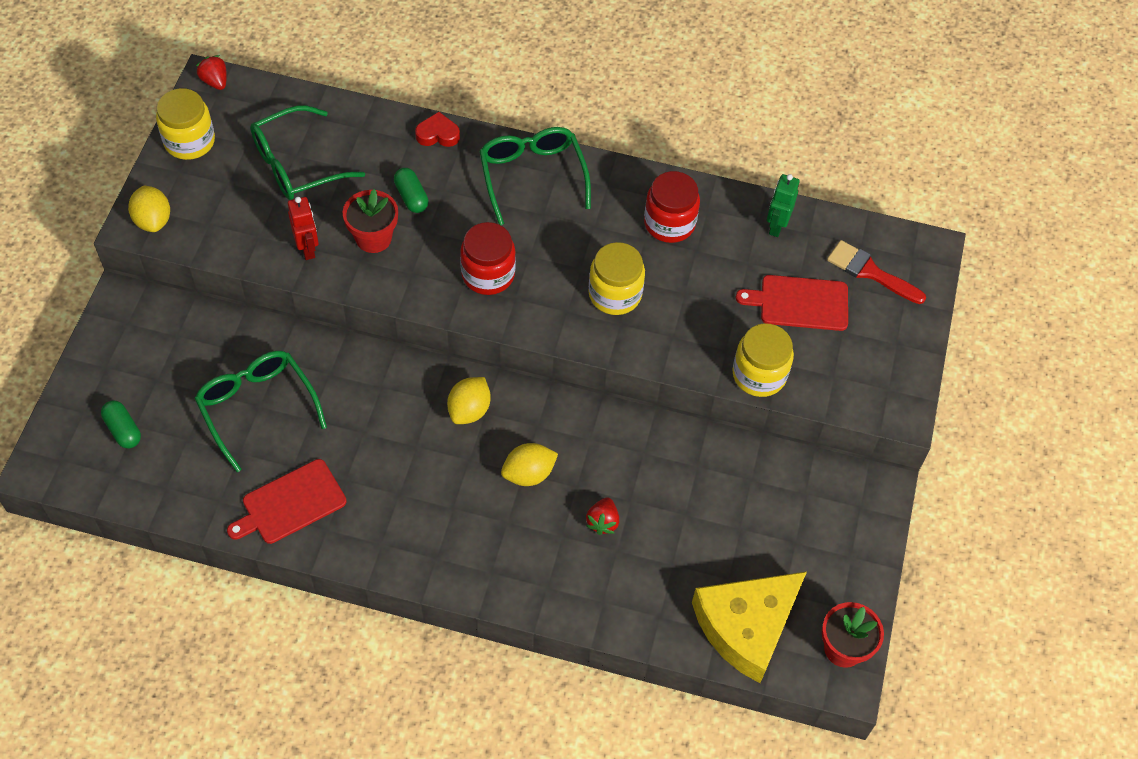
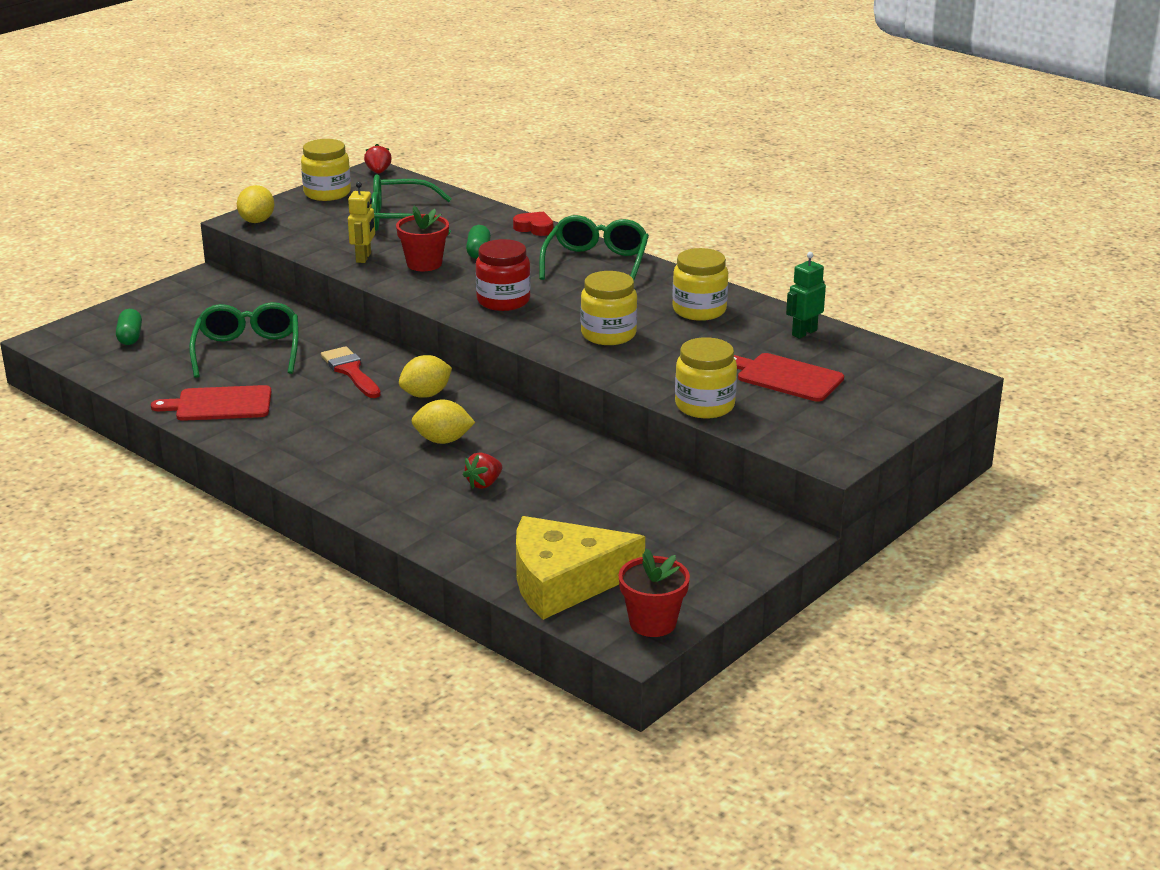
camera: 30 degrees right, 30 degrees down
red robot [288,197,319,260] -> yellow robot [348,182,375,263]
red jar [644,171,700,243] -> yellow jar [672,248,728,321]
red brush [827,240,926,304] -> red brush moved to [321,346,381,398]

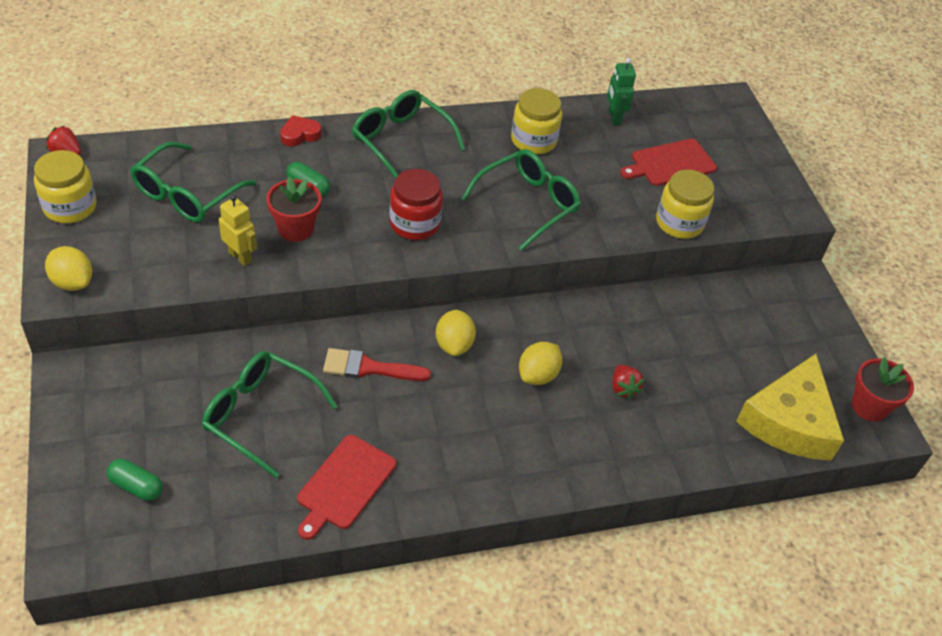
camera: 60 degrees left, 20 degrees up
yellow jar [581,271,637,345] -> green glasses [461,149,581,251]

